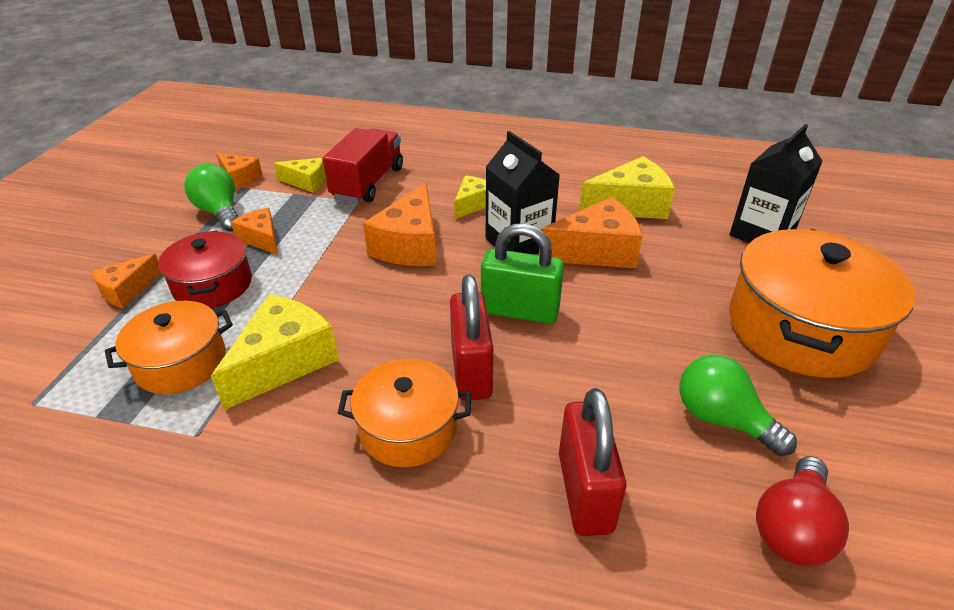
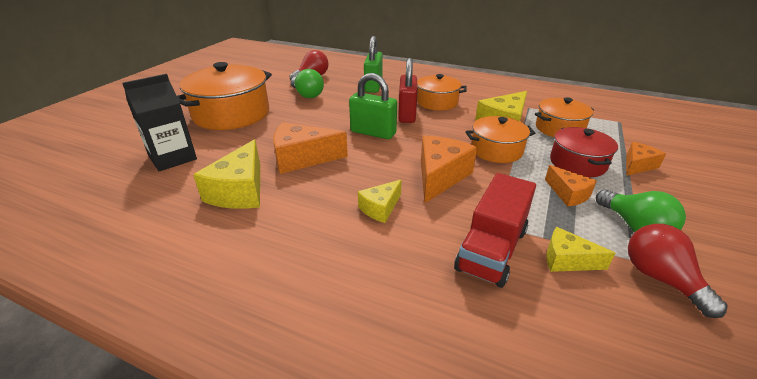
camera: 170 degrees left, 5 degrees down
orange cheese [216,152,263,189] -> red light bulb [628,224,728,318]
black carton [486,131,560,255] -> none
red padlock [559,388,627,536] -> green padlock [364,36,383,93]
yellow cheese [579,156,675,219] -> yellow cheese turned 75 degrees counterclockwise [193,139,260,209]
none -> orange pot [465,116,535,163]

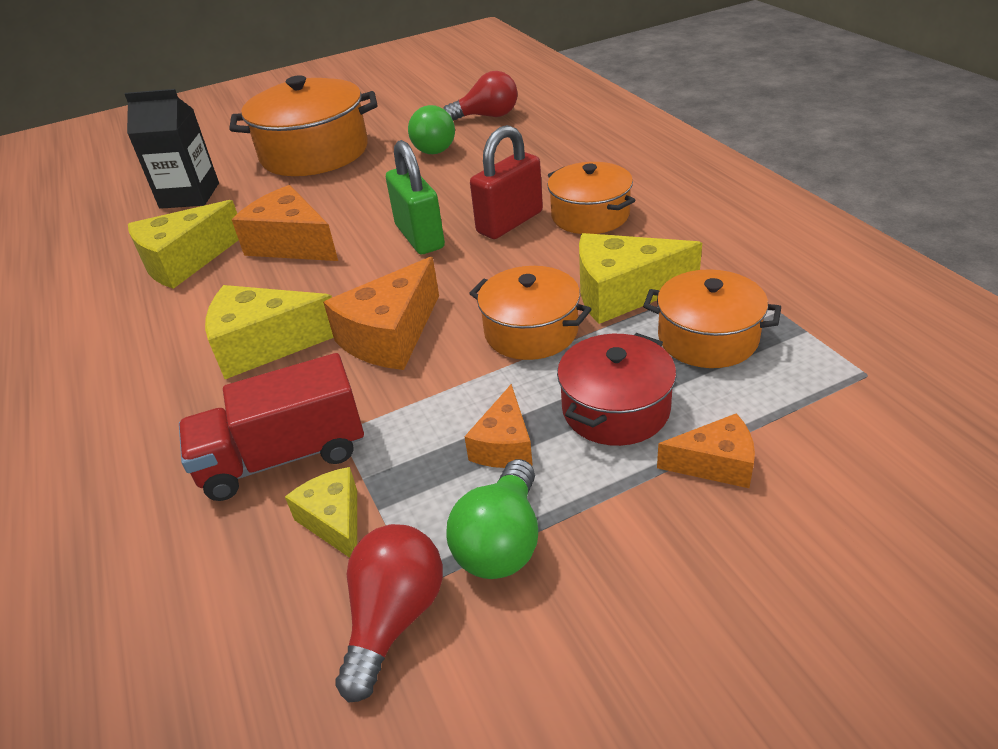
camera: 45 degrees right, 5 degrees up
yellow cheese [358,180,402,223] -> yellow cheese [205,285,334,379], size x1.71
green padlock [364,36,383,93] -> none
orange cheese [421,136,477,203] -> orange cheese turned 150 degrees clockwise [323,257,439,370]

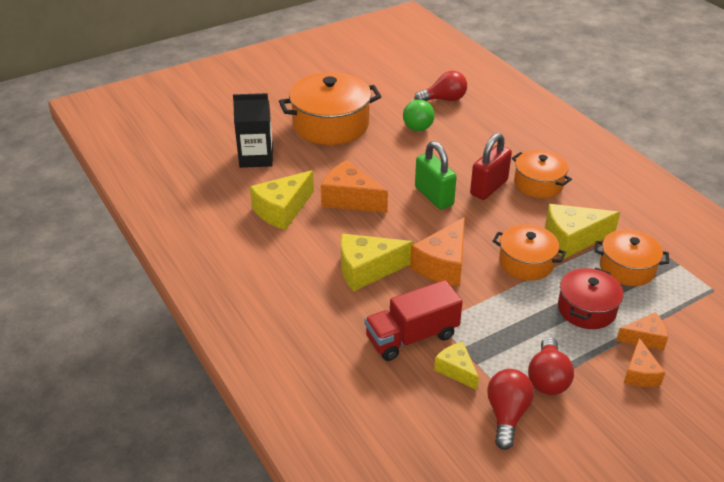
camera: 10 degrees left, 0 degrees up
green light bulb [446,459,538,579] -> red light bulb [528,337,574,395]
orange cheese [464,384,533,468] -> orange cheese moved to [624,338,665,387]

